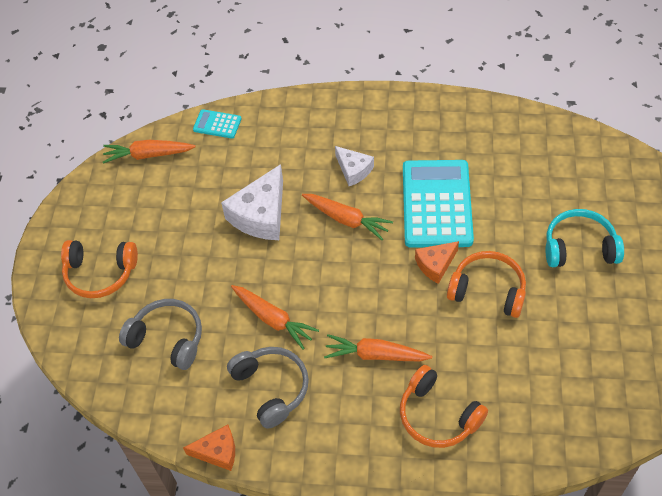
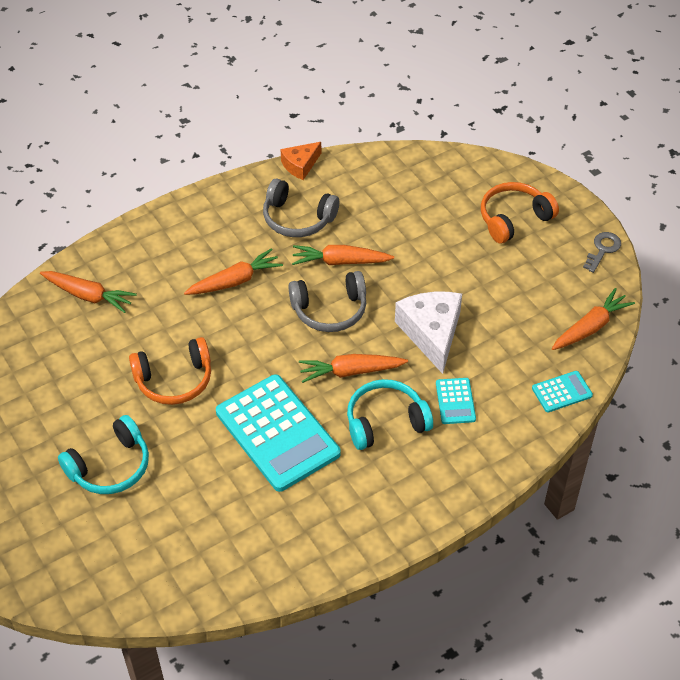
camera: 140 degrees right, 5 degrees down
grey headphones [119,299,202,370] -> grey headphones moved to [289,271,366,332]
white cheese [335,146,374,186] -> turquoise headphones [347,379,433,450]
orange headphones [400,365,488,448] -> none
orange cheese [415,241,459,284] -> none
none -> orange carrot [40,271,137,313]
none -> turquoise calculator [436,378,476,424]
none -> grey key [583,232,621,273]

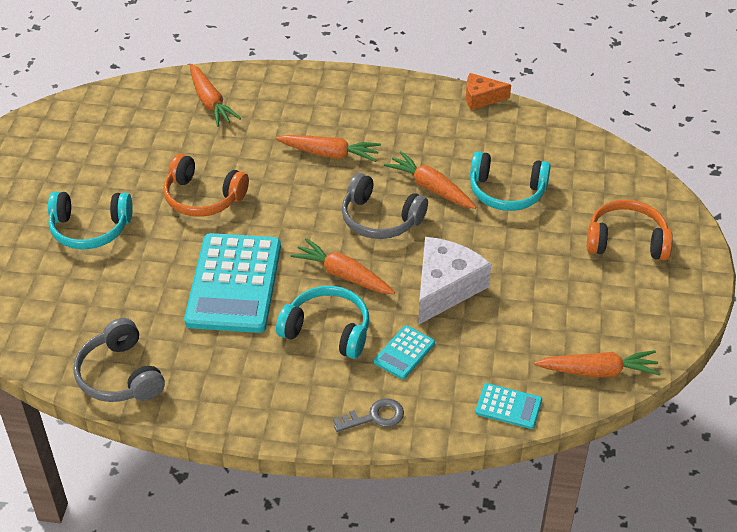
camera: 40 degrees right, 5 degrees down
grey headphones [263,178,339,237] -> grey headphones moved to [73,318,165,402]
grey key [583,232,621,273] -> grey key moved to [333,398,404,432]
none -> turquoise headphones [470,151,551,211]

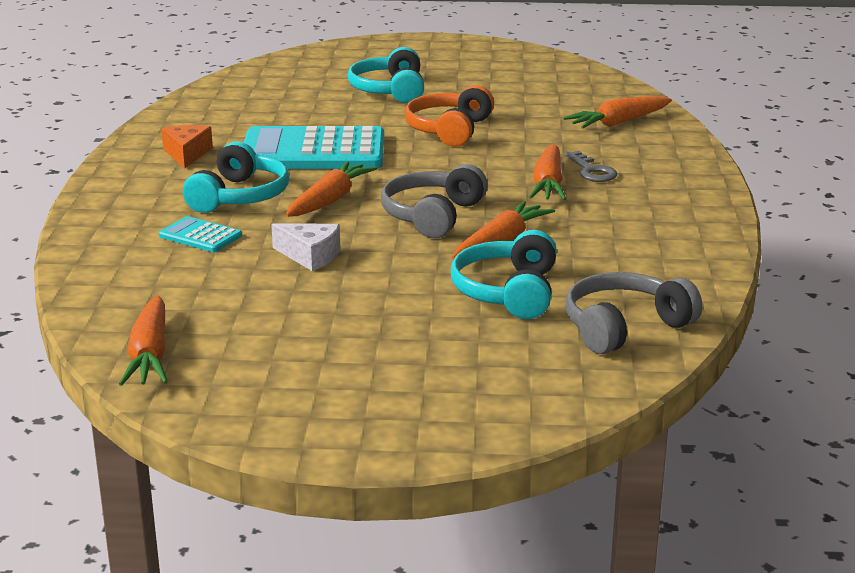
camera: 85 degrees right, 20 degrees down
grey headphones [73,318,165,402] -> grey headphones moved to [566,272,702,354]
grey key [333,398,404,432] -> grey key moved to [564,151,617,182]
white cheese [418,237,491,325] -> white cheese [271,223,340,271], size x0.58
orange cheese [466,73,511,110] -> orange cheese moved to [162,125,213,168]
turquoise calculator [475,383,542,429] -> none
orange headphones [587,200,673,260] -> none

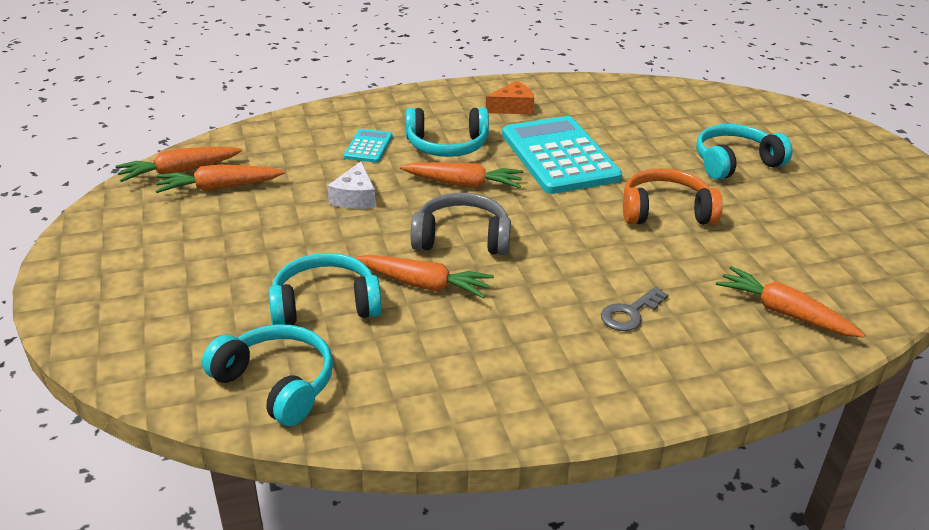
camera: 70 degrees right, 10 degrees up
orange carrot [529,144,566,200] -> orange carrot moved to [156,165,285,193]
grey headphones [566,272,702,354] -> turquoise headphones [202,324,333,426]

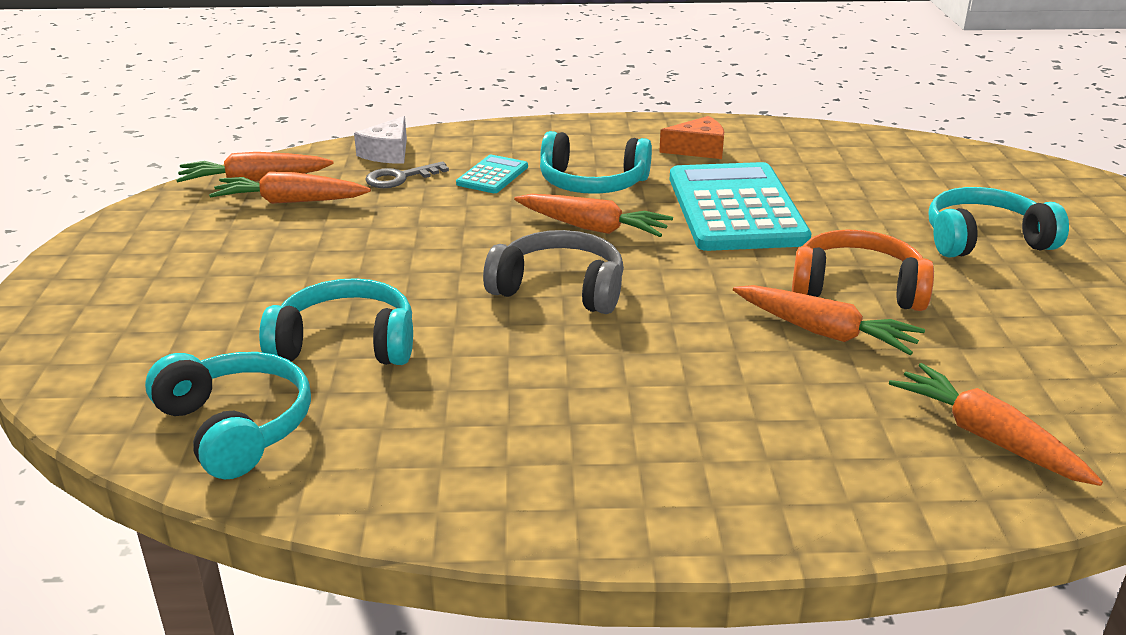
camera: 15 degrees right, 5 degrees down
white cheese [327,161,376,209] -> white cheese moved to [354,116,407,163]
orange carrot [354,255,494,298] -> orange carrot moved to [733,285,925,355]
grey key [601,286,668,331] -> grey key moved to [365,162,449,188]

